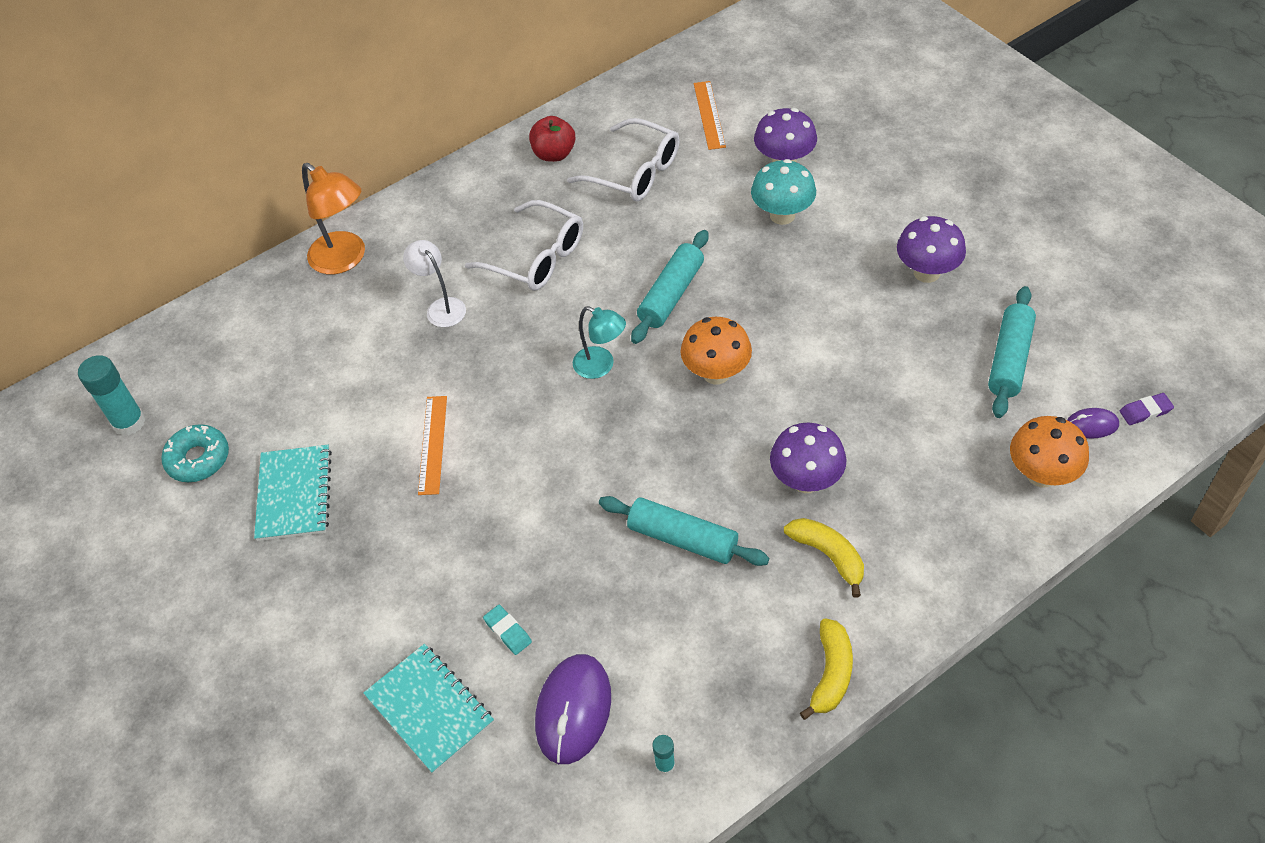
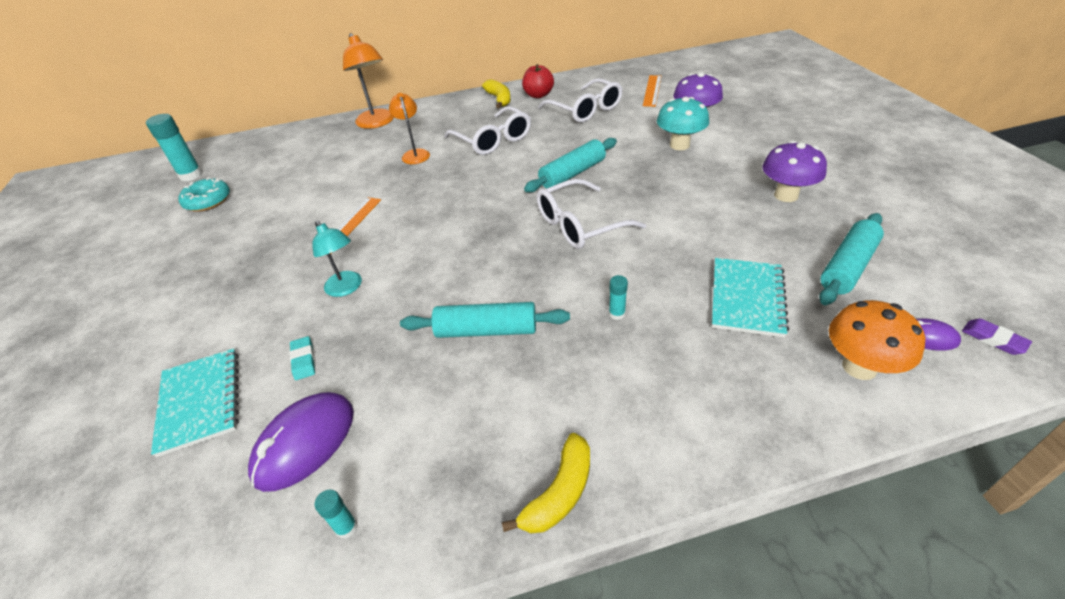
camera: 20 degrees right, 10 degrees down
turquoise notebook [254,445,332,541] -> turquoise notebook moved to [712,258,789,337]
white lamp [403,240,466,327] -> orange lamp [389,93,430,164]
turquoise lamp [573,306,626,379] -> turquoise lamp moved to [312,220,362,297]
turquoise rolling pin [599,496,769,566] -> turquoise rolling pin turned 45 degrees counterclockwise [400,302,570,338]
orange mushroom [681,317,752,384] -> white glasses [537,179,646,249]
purple mushroom [770,423,847,493] -> turquoise glue stick [609,275,628,320]
yellow banana [784,518,864,598] -> yellow banana moved to [482,79,511,108]
purple eraser [1120,393,1174,425] -> purple eraser turned 45 degrees clockwise [962,319,1032,355]

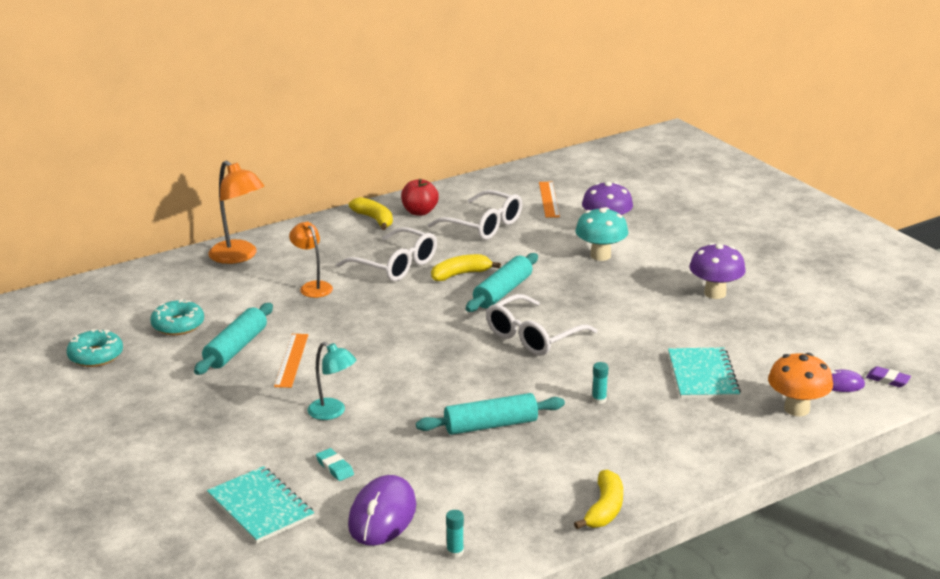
camera: 20 degrees left, 15 degrees down
turquoise glue stick [146,114,203,182] -> none
turquoise rolling pin [819,213,884,305] -> turquoise rolling pin moved to [194,303,273,375]
none -> turquoise donut [150,299,204,335]
none -> yellow banana [431,254,501,281]

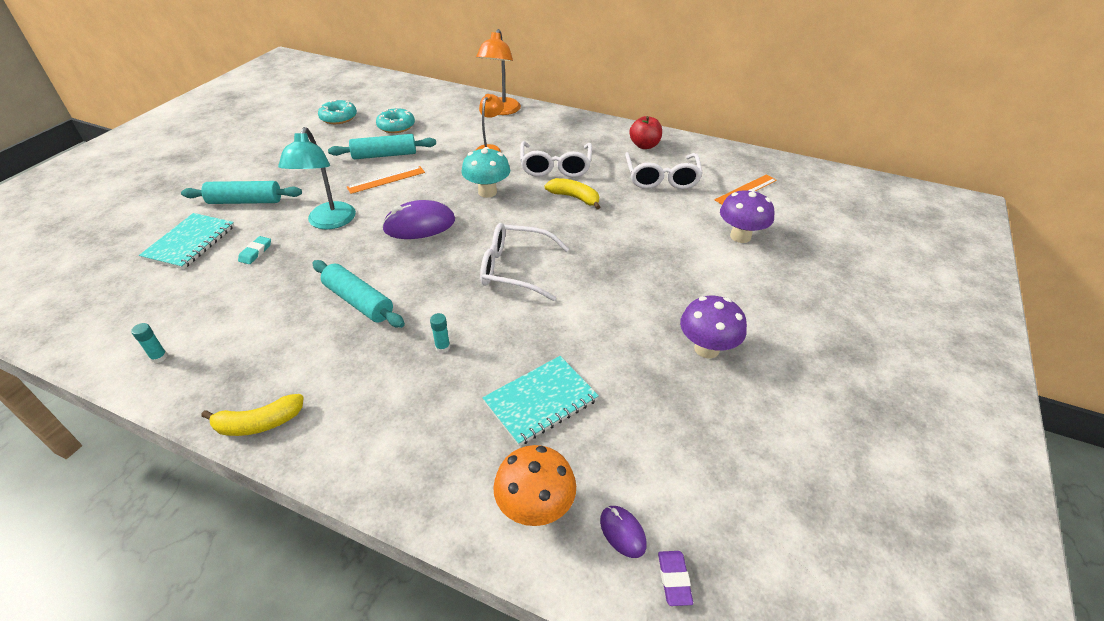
camera: 55 degrees right, 15 degrees up
turquoise lamp [307,342,356,420] -> turquoise lamp [278,127,356,229], size x1.53
purple mouse [348,475,416,546] -> purple mouse moved to [382,200,455,239]
yellow banana [349,197,393,230] -> none
turquoise rolling pin [466,253,538,312] -> turquoise rolling pin moved to [181,181,302,204]
turquoise mushroom [575,207,628,261] -> turquoise mushroom moved to [461,147,510,198]

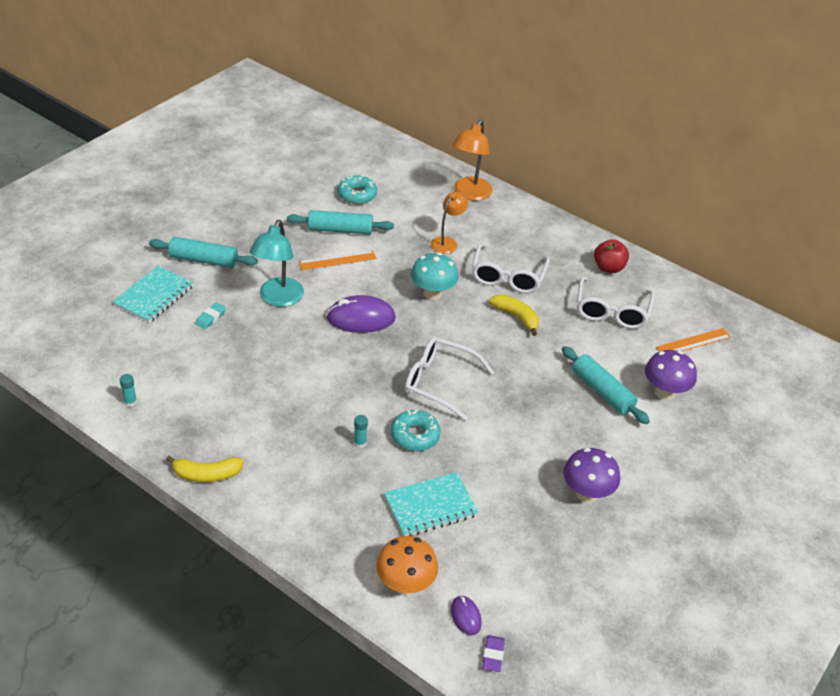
camera: 10 degrees right, 0 degrees up
turquoise rolling pin [312,260,405,328] -> turquoise rolling pin moved to [562,346,650,424]
turquoise donut [318,99,357,124] -> turquoise donut moved to [391,410,441,451]

